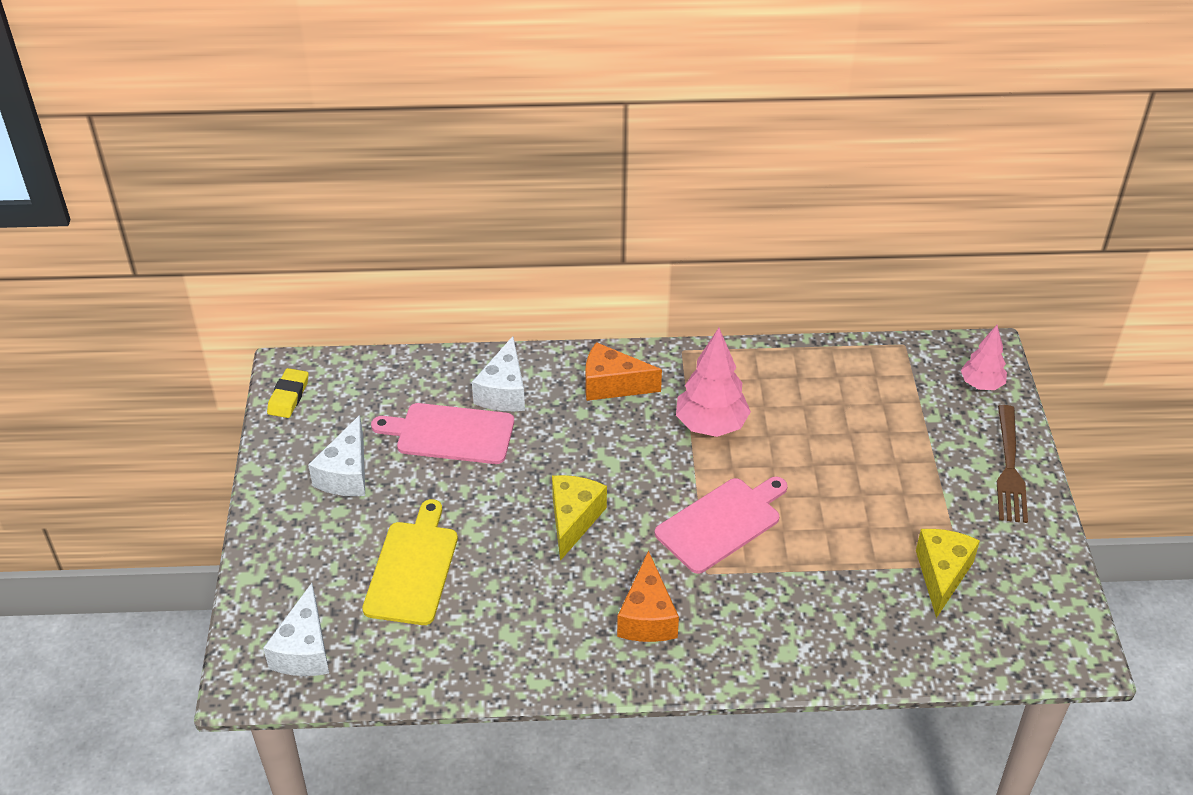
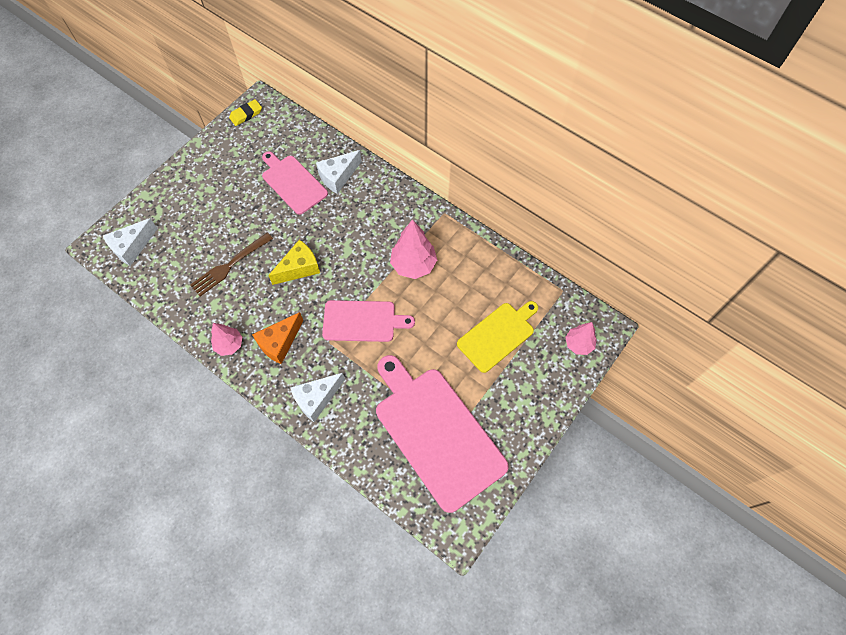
camera: 40 degrees right, 20 degrees up
white cheese [308,415,365,496] -> white cheese moved to [290,373,345,422]
yellow cutting board [362,499,458,625] -> yellow cutting board moved to [457,301,538,373]
orange cheese [585,342,662,401] -> none
yellow cheese [916,529,980,618] -> pink cutting board [376,355,509,513]
brown fork [997,405,1028,523] -> brown fork moved to [190,232,273,296]
none -> pink tree [211,323,242,356]

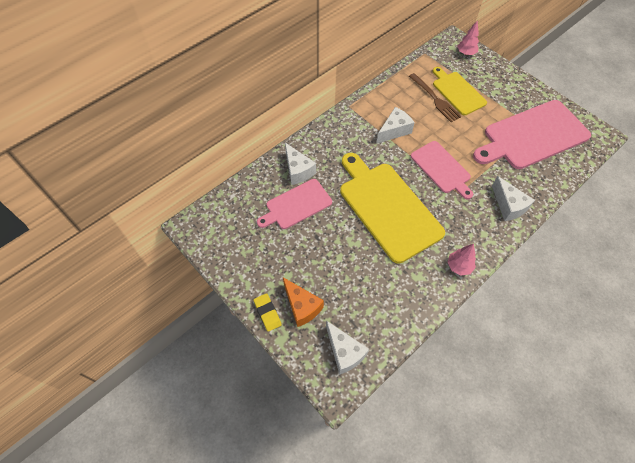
camera: 80 degrees left, 5 degrees down
brown fork [190,232,273,296] -> brown fork moved to [409,73,462,122]
yellow eraser [229,99,262,126] -> yellow eraser moved to [254,293,282,332]
orange cheese [252,312,303,364] -> orange cheese moved to [283,277,324,327]
yellow cheese [268,240,320,285] -> yellow cutting board [340,153,445,264]
pink cutting board [322,300,415,342] -> pink cutting board turned 135 degrees clockwise [411,141,473,199]
pink tree [390,219,437,279] -> white cheese [376,107,415,144]

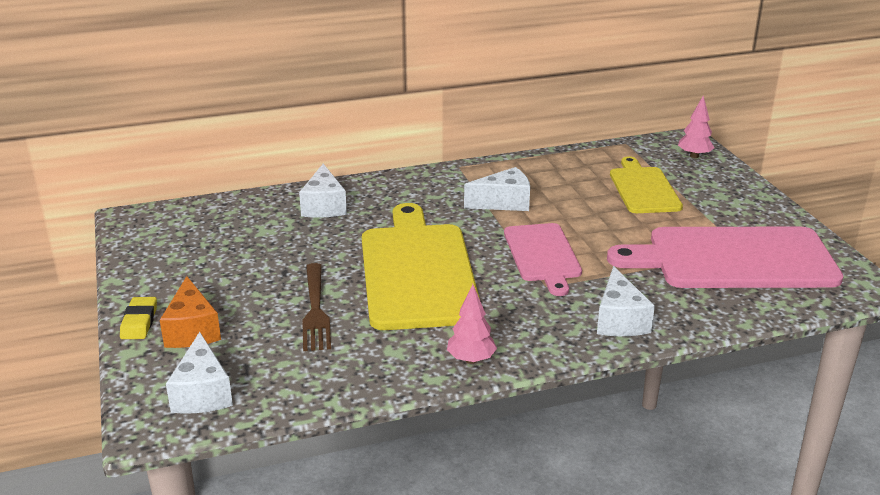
camera: 25 degrees right, 30 degrees down
pink cutting board [257,179,332,229] -> none
brown fork [409,73,462,122] -> brown fork moved to [302,263,331,351]

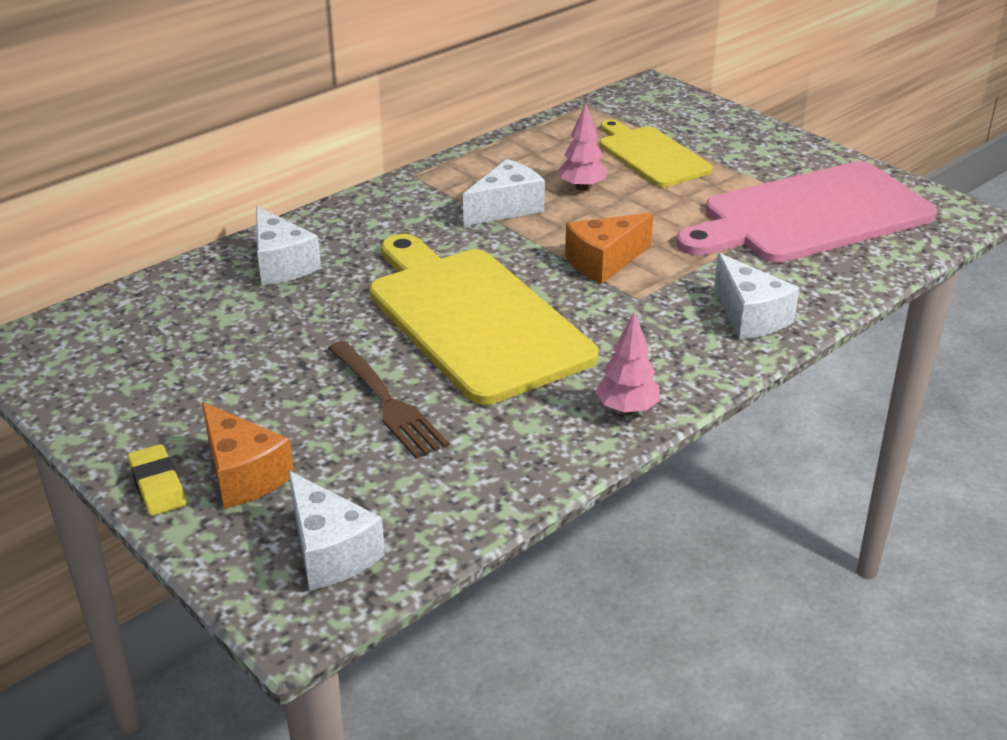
camera: 25 degrees left, 5 degrees up
pink cutting board [504,223,582,296] -> orange cheese [565,213,653,284]
pink tree [678,96,715,158] -> pink tree moved to [558,103,608,191]

